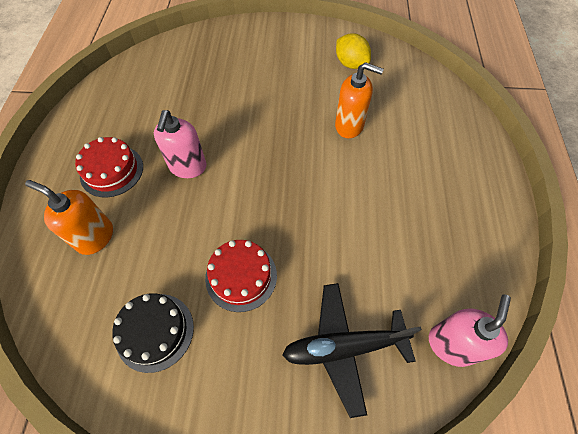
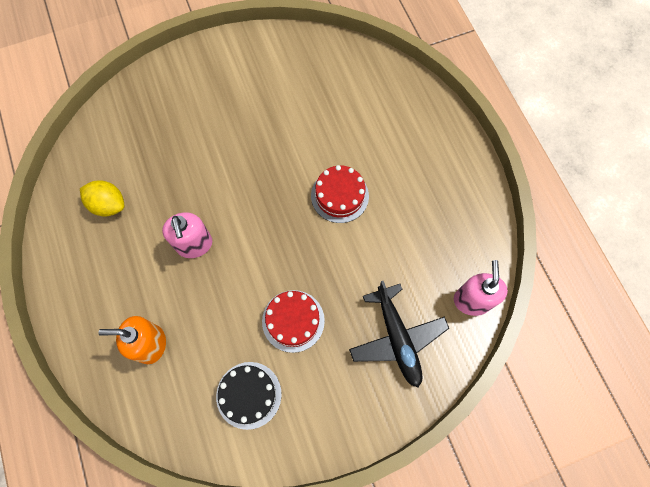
camera: 25 degrees left, 10 degrees up
red cake [75,137,143,198] -> red cake moved to [311,165,369,223]
black plane [282,283,422,418] -> black plane turned 75 degrees counterclockwise [349,281,449,387]
orange soap dispenser [335,62,384,138] -> none
yellow lemon [336,33,371,69] -> yellow lemon moved to [80,180,124,217]

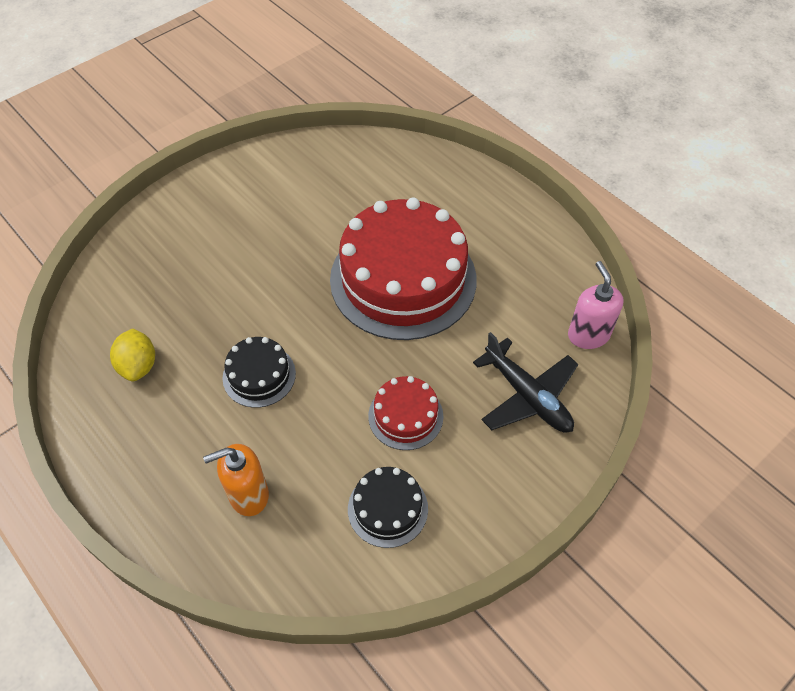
camera: 20 degrees left, 15 degrees down
yellow lemon [80,180,124,217] -> yellow lemon turned 75 degrees clockwise [110,329,155,381]
pink soap dispenser [162,212,212,258] -> black cake [222,337,296,408]
red cake [311,165,369,223] -> red cake [330,198,477,340], size x2.17

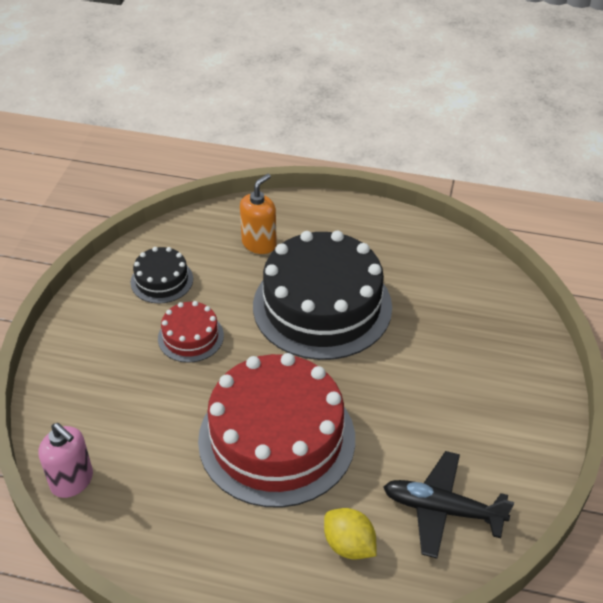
camera: 145 degrees right, 10 degrees down
yellow lemon [110,329,155,381] -> yellow lemon moved to [324,508,377,560]
black cake [222,337,296,408] -> black cake [253,231,392,360], size x2.17
black plane [473,332,578,433] -> black plane moved to [384,451,514,558]

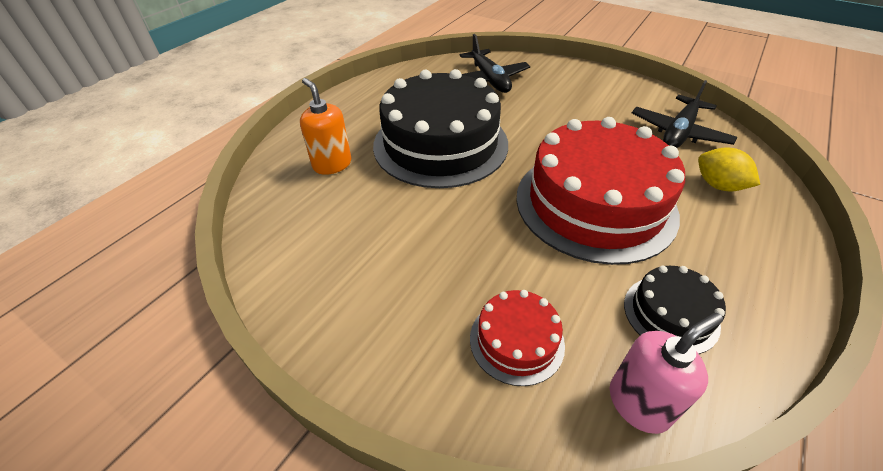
camera: 70 degrees left, 0 degrees up
black cake [131,247,193,304] -> black cake moved to [624,266,726,354]
red cake [158,301,224,363] -> red cake moved to [470,290,565,386]
yellow lemon [324,508,377,560] -> yellow lemon turned 75 degrees clockwise [698,148,760,192]
none -> black plane [460,34,530,93]

